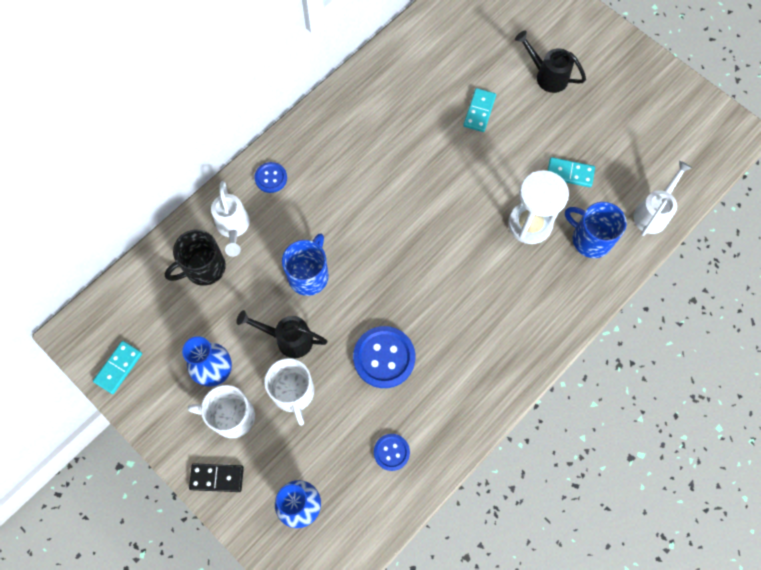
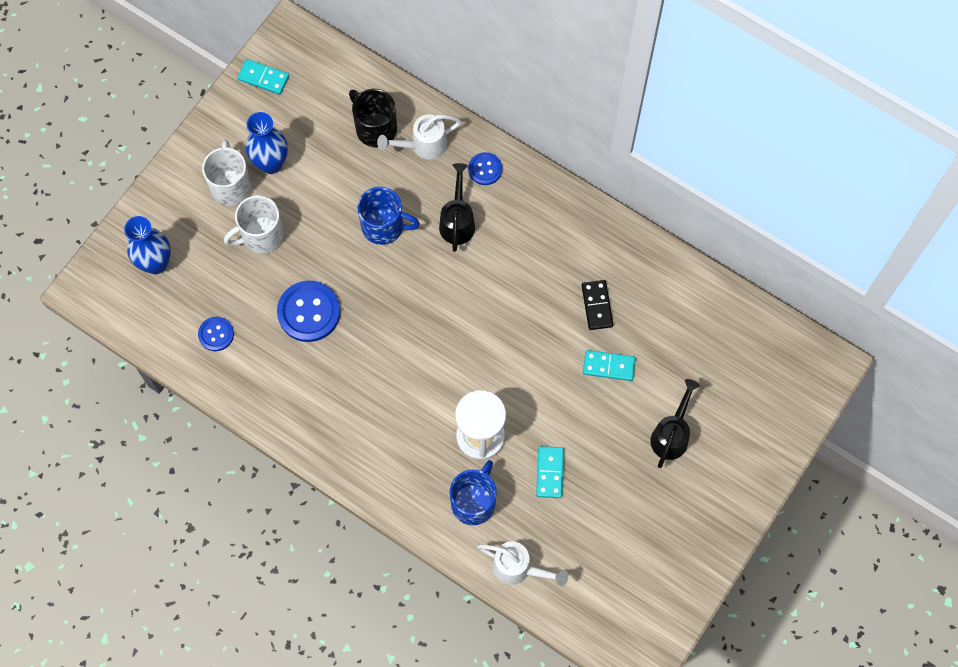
camera: 80 degrees right, 0 degrees up
black domino [189,463,244,492] -> black domino moved to [581,280,614,330]
black watering can [237,310,327,358] -> black watering can moved to [439,163,475,252]

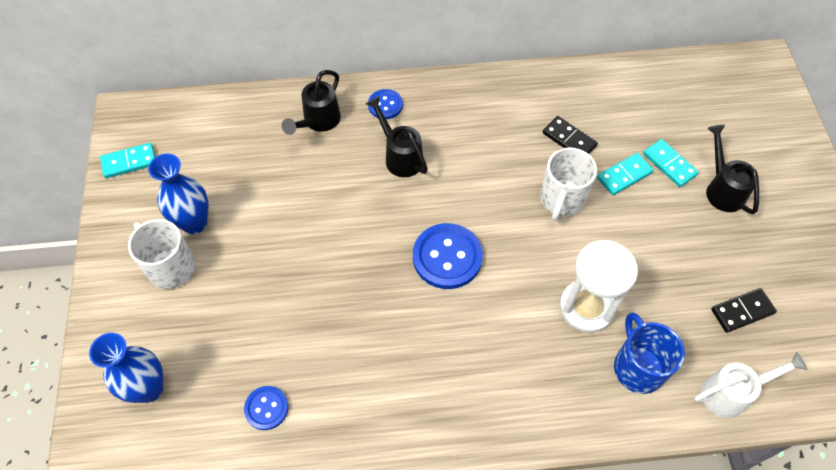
camera: 40 degrees left, 10 degrees down
white mug [224,195,284,254] -> white mug moved to [540,147,597,221]
blue button [277,281,340,342] -> blue button moved to [413,223,483,289]
black mug [349,89,397,147] -> none
blue mug [357,187,420,245] -> none
white watering can [377,114,461,160] -> black watering can [282,70,341,135]
turquoise domino [536,446,564,498] -> turquoise domino moved to [643,139,699,187]
none -> black domino [711,288,777,333]

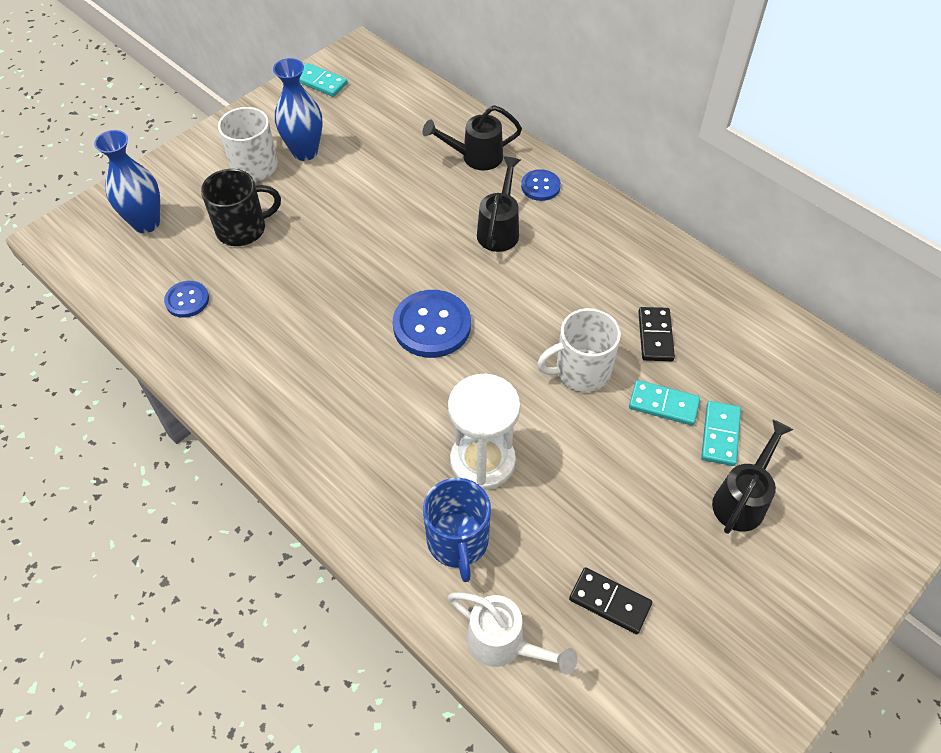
camera: 50 degrees right, 5 degrees down
blue mug [614,312,685,394] -> blue mug turned 135 degrees clockwise [423,478,491,582]
none -> black mug [201,169,281,246]

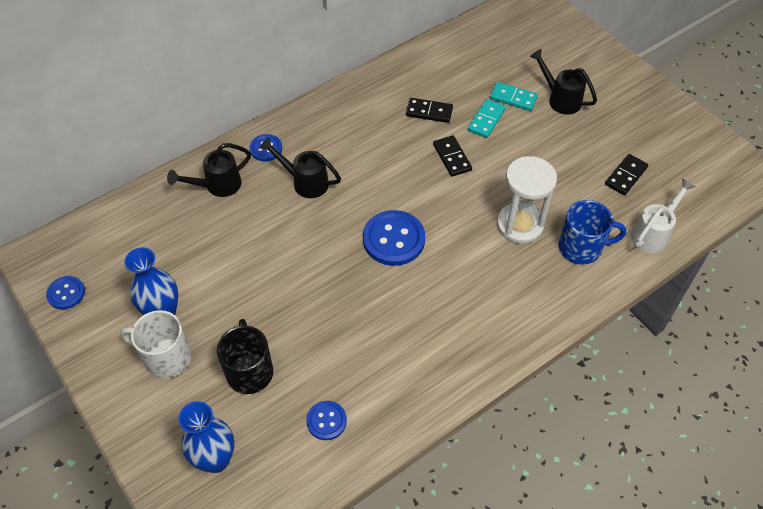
camera: 80 degrees left, 0 degrees up
turquoise domino [299,63,348,97] -> blue button [46,276,85,310]
black watering can [422,105,522,170] -> black watering can turned 60 degrees clockwise [167,143,251,197]
white mug [537,308,621,392] -> black domino [433,135,472,177]

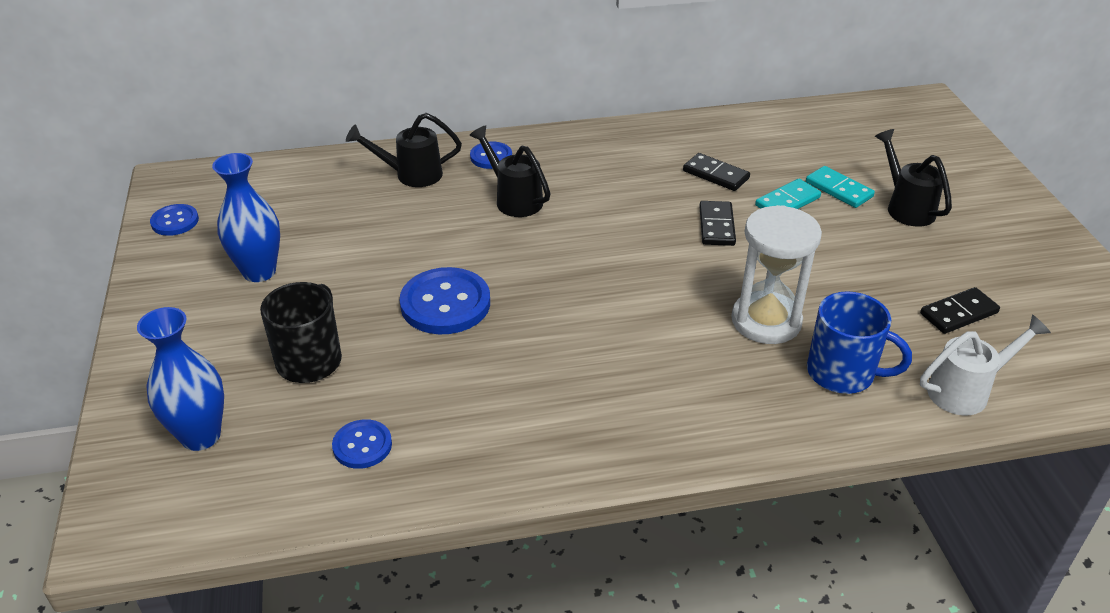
camera: 25 degrees right, 15 degrees down
white mug [120,310,192,378] -> none
blue button [363,210,425,266] -> blue button moved to [399,267,490,334]

